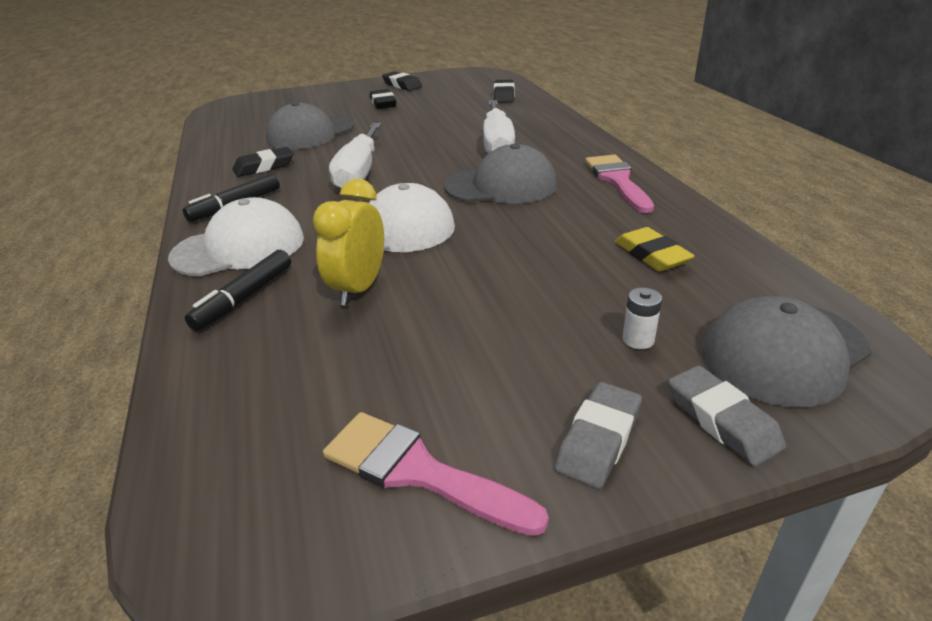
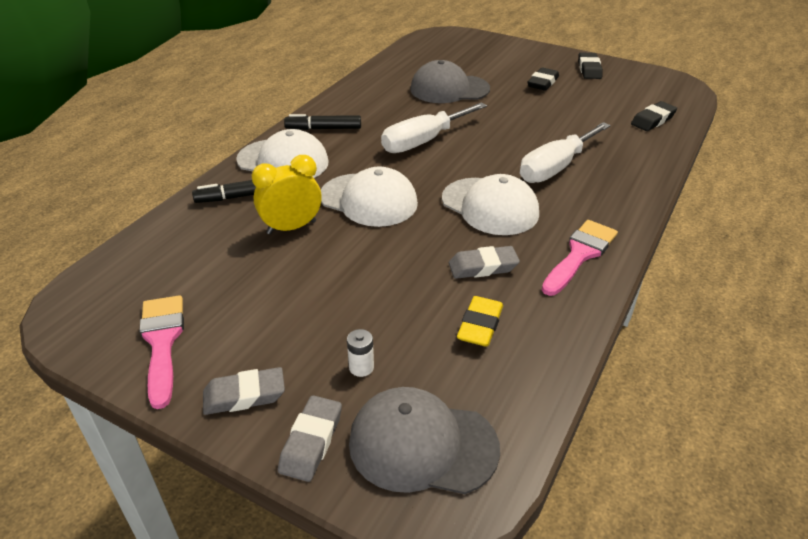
camera: 45 degrees right, 5 degrees up
black eraser [232,147,293,177] -> none
grey cap [444,143,557,204] -> white cap [442,174,539,235]
none -> grey eraser [449,246,520,279]

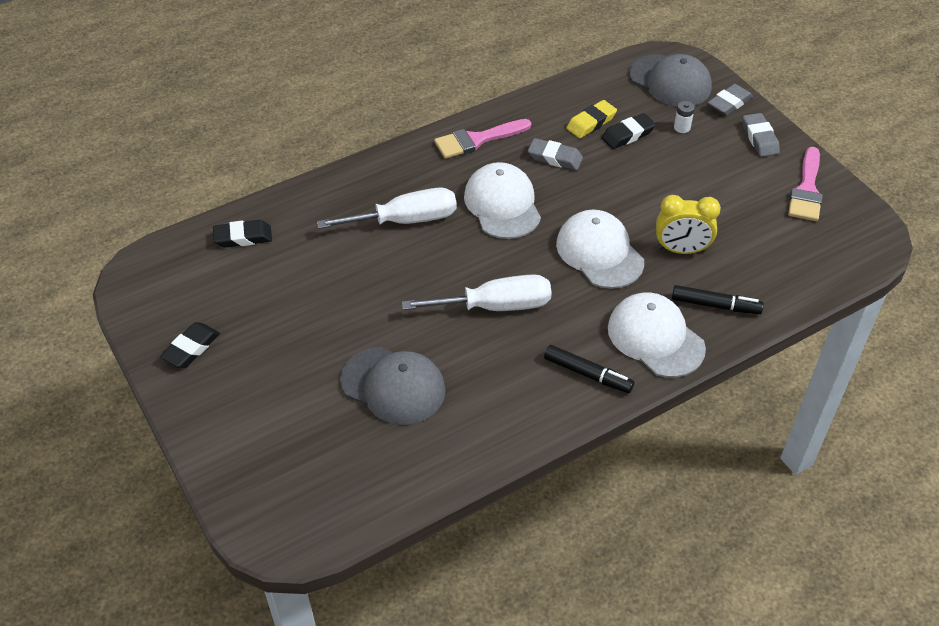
camera: 150 degrees left, 10 degrees up
grey eraser [203,367,285,415] -> grey eraser turned 60 degrees clockwise [743,113,780,157]
black eraser [527,67,559,91] -> black eraser moved to [602,113,656,149]

